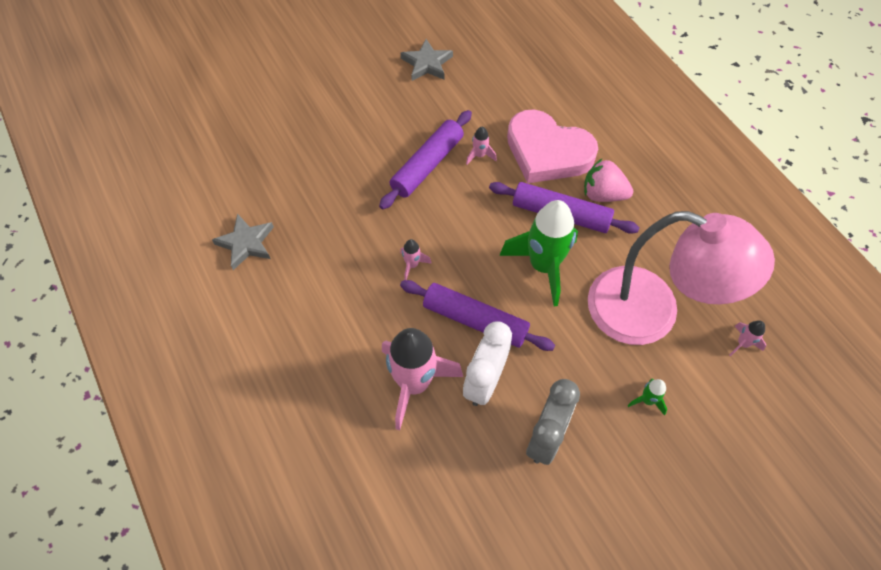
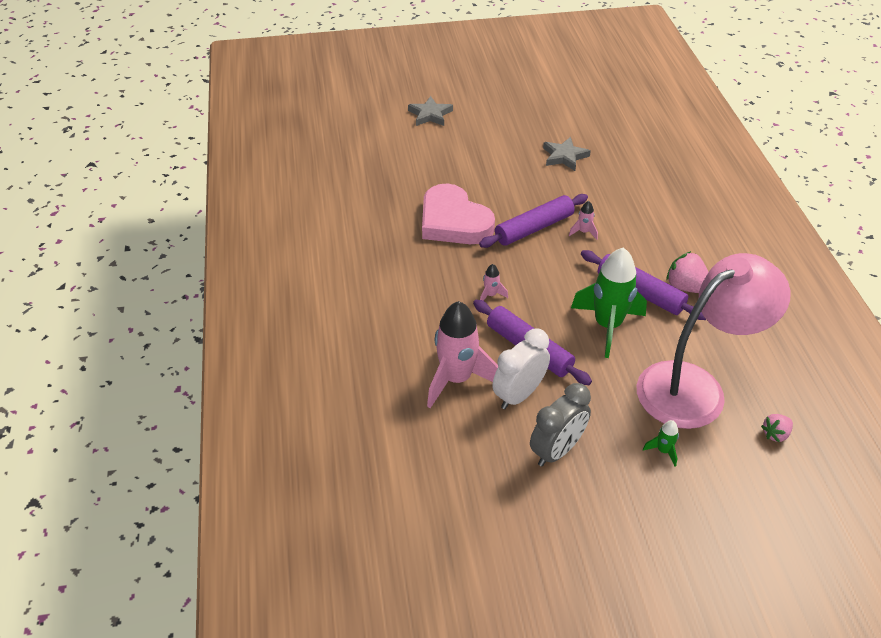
camera: 20 degrees right, 15 degrees down
grey star [212,214,274,270] -> grey star moved to [408,96,453,126]
pink heart [507,109,598,184] -> pink heart moved to [422,183,495,244]
pink lamp [588,211,775,345] -> pink lamp turned 75 degrees counterclockwise [637,253,791,429]
pink rocket [729,321,766,357] -> pink strawberry [761,414,793,443]

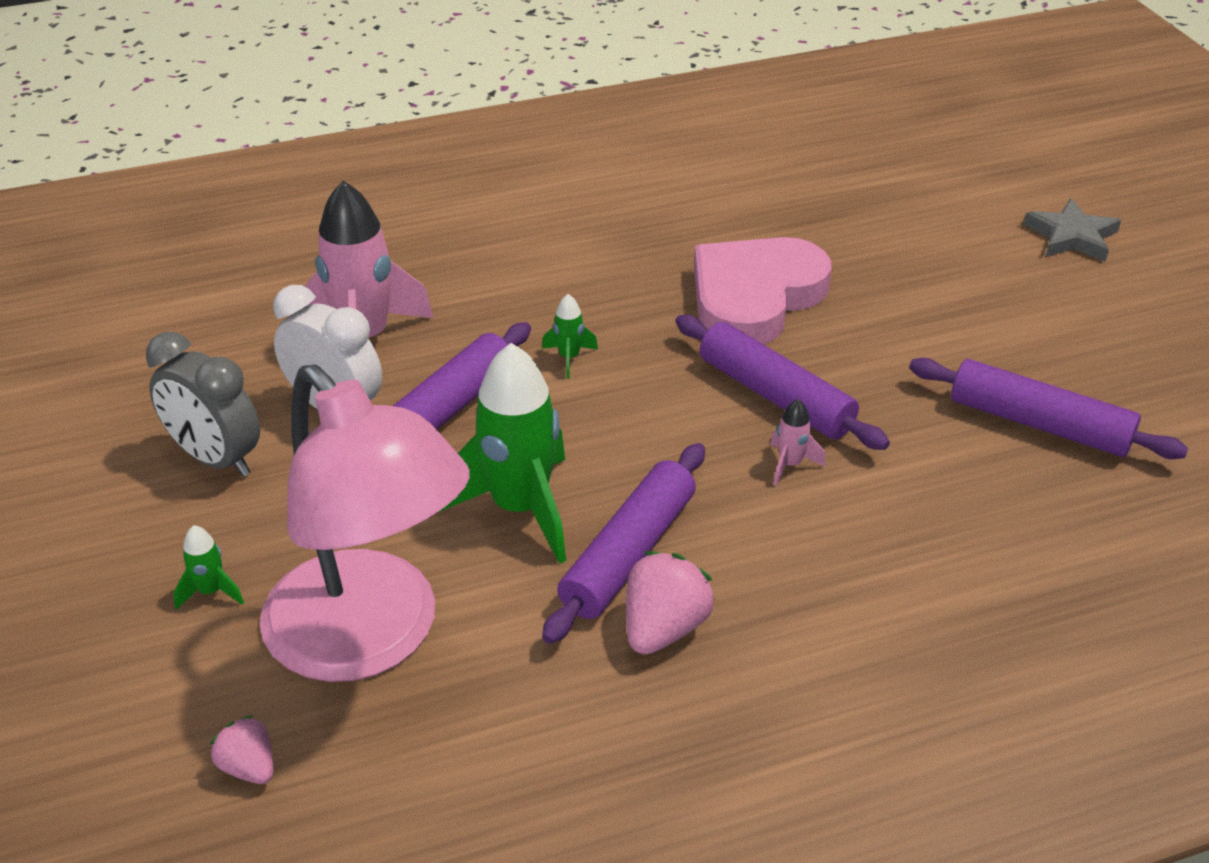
camera: 80 degrees right, 5 degrees down
pink rocket [480,264,508,301] -> green rocket [542,294,598,379]
grey star [543,137,591,171] -> purple rolling pin [909,358,1188,459]

